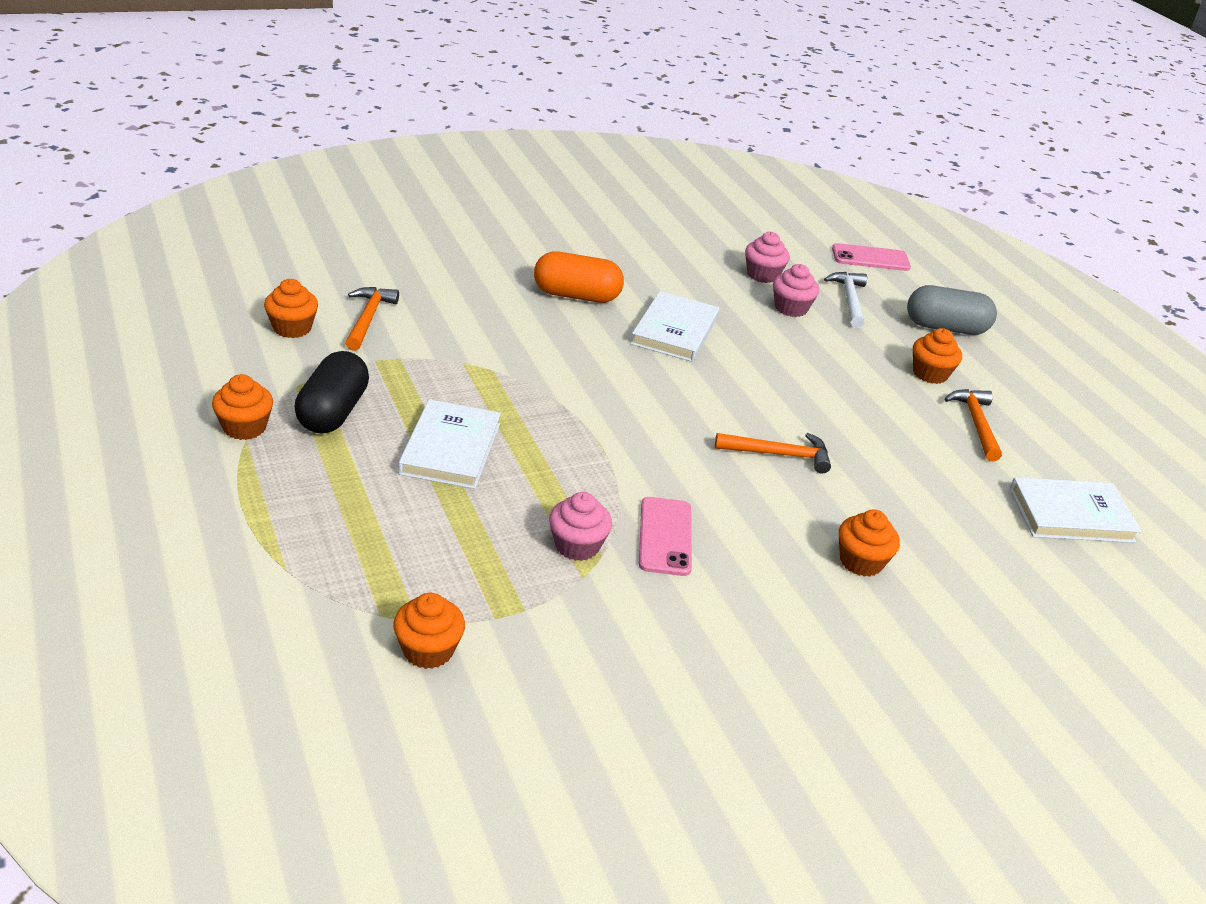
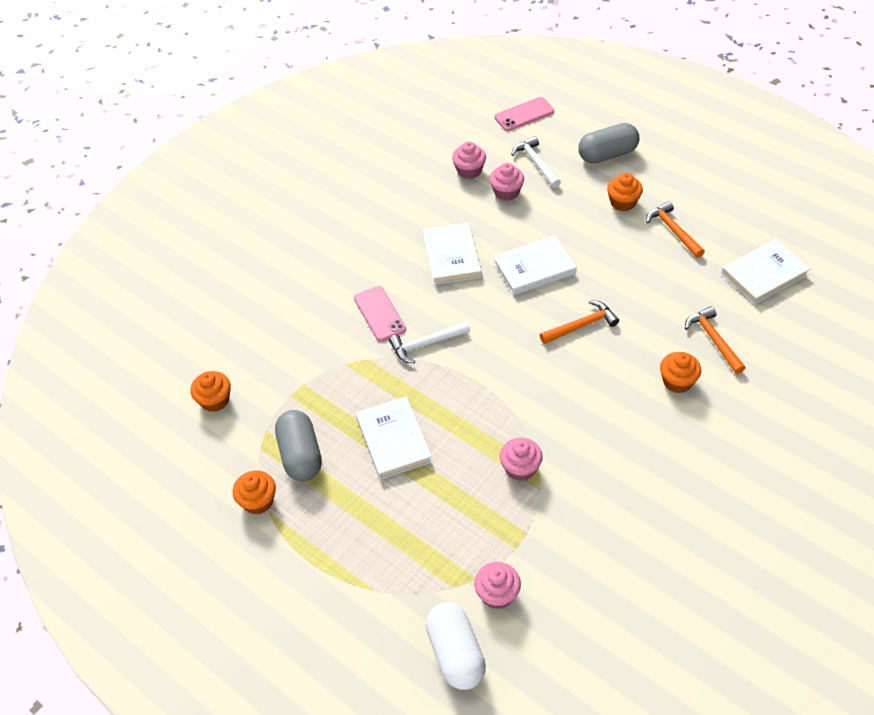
camera: 20 degrees left, 15 degrees up
black capsule [295,351,369,434] -> grey capsule [275,410,322,481]
orange hammer [345,287,399,351] -> orange hammer moved to [685,306,746,374]
orange cupcake [393,593,465,669] -> pink cupcake [474,562,521,609]
orange capsule [534,252,624,303] -> none
pink phone [639,497,692,576] -> pink phone moved to [354,286,406,342]
none -> white hammer [389,321,470,363]
none -> white capsule [426,602,486,690]
none -> white book [493,235,577,295]

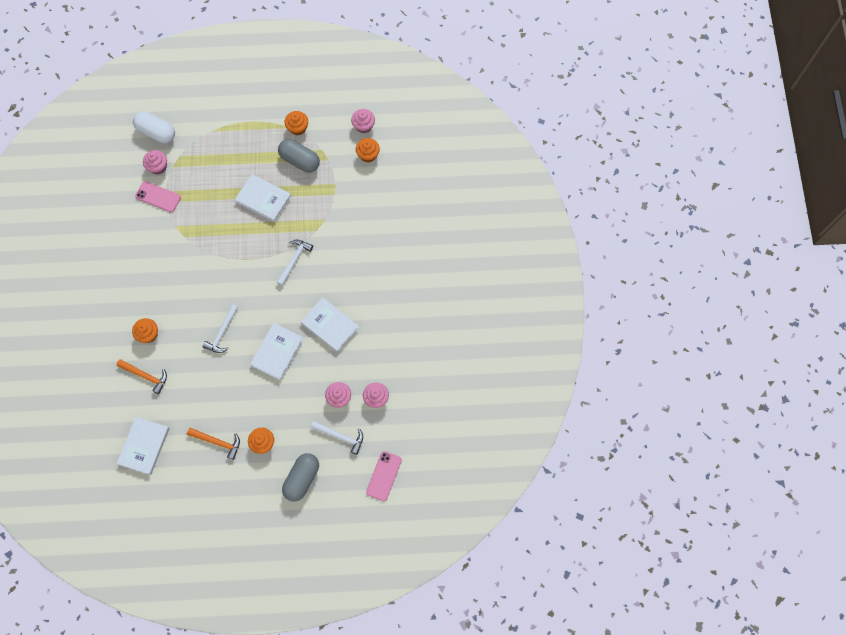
camera: 135 degrees right, 20 degrees up
pink phone [354,286,406,342] -> pink phone moved to [135,181,181,212]
pink cupcake [500,437,543,481] -> pink cupcake moved to [351,109,375,133]
orange hammer [540,300,619,344] -> white hammer [202,304,238,353]

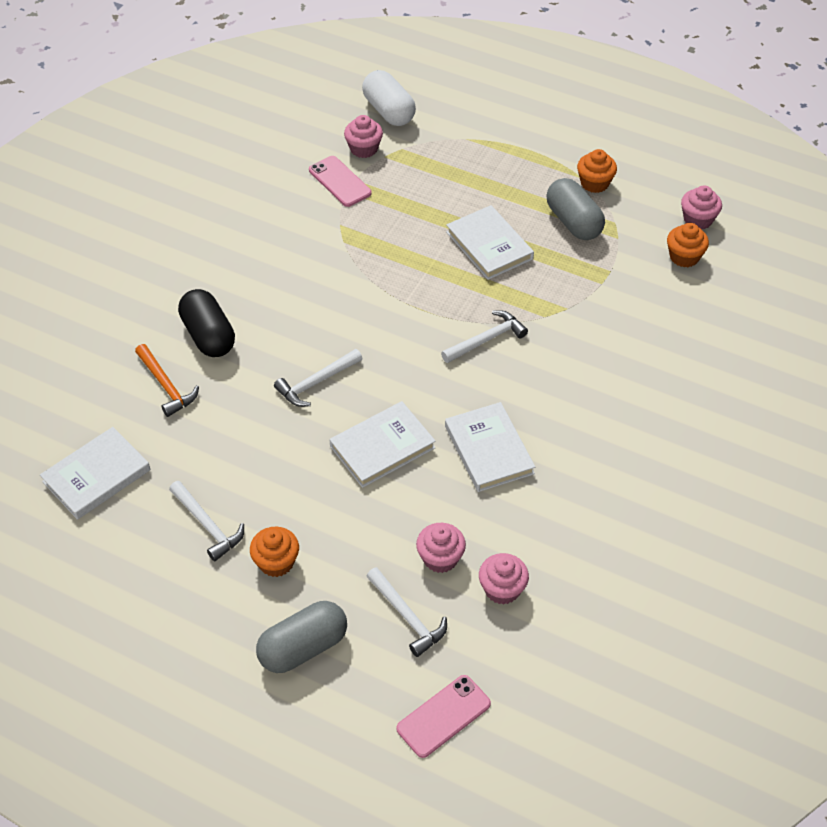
camera: 30 degrees right, 20 degrees down
orange cupcake [132,318,158,343] -> black capsule [178,289,235,357]
orange hammer [187,428,240,460] -> white hammer [169,481,244,561]

